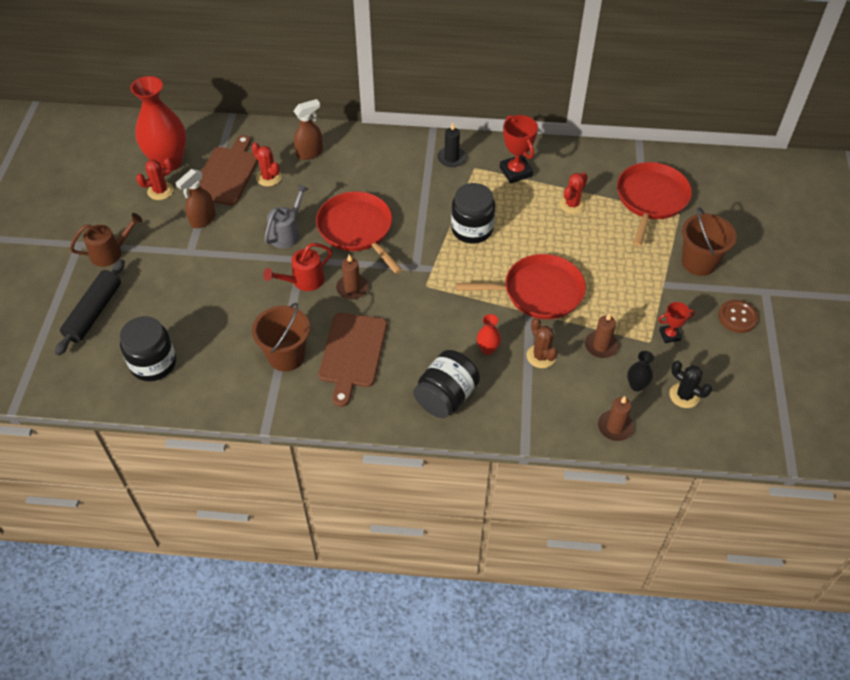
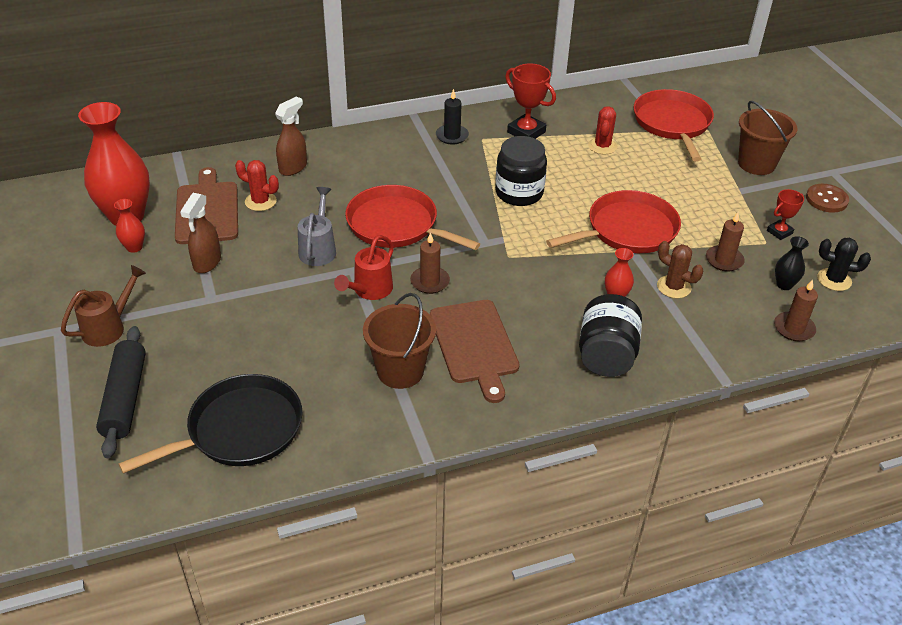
camera: 25 degrees left, 10 degrees down
black jar [120,316,176,381] -> black pan [119,374,302,474]
red cactus [136,158,174,200] -> red vase [114,199,145,253]

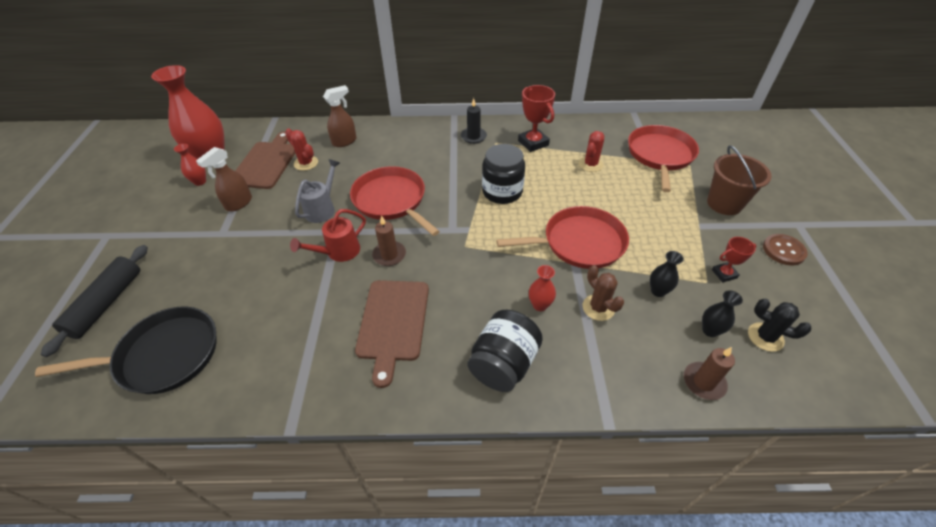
camera: 20 degrees right, 5 degrees up
brown watering can [61,265,146,347] -> none
brown bucket [363,293,436,389] -> none
brown candle [706,212,745,271] -> black vase [650,251,684,297]

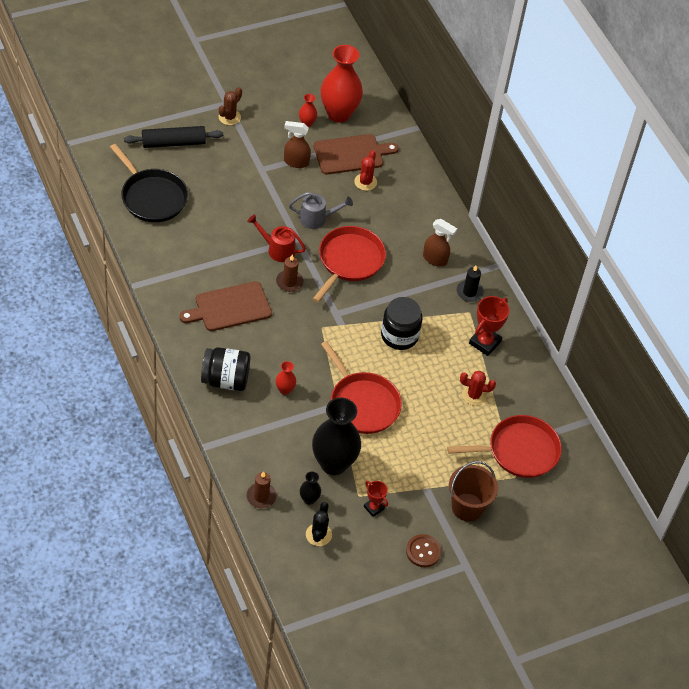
camera: 60 degrees right, 5 degrees up
brown spray bottle [323,85,356,147] -> brown spray bottle moved to [423,219,457,267]
brown cactus [583,265,624,321] -> brown cactus moved to [219,87,242,125]
black vase [650,251,684,297] -> black vase [312,398,361,475], size x2.28

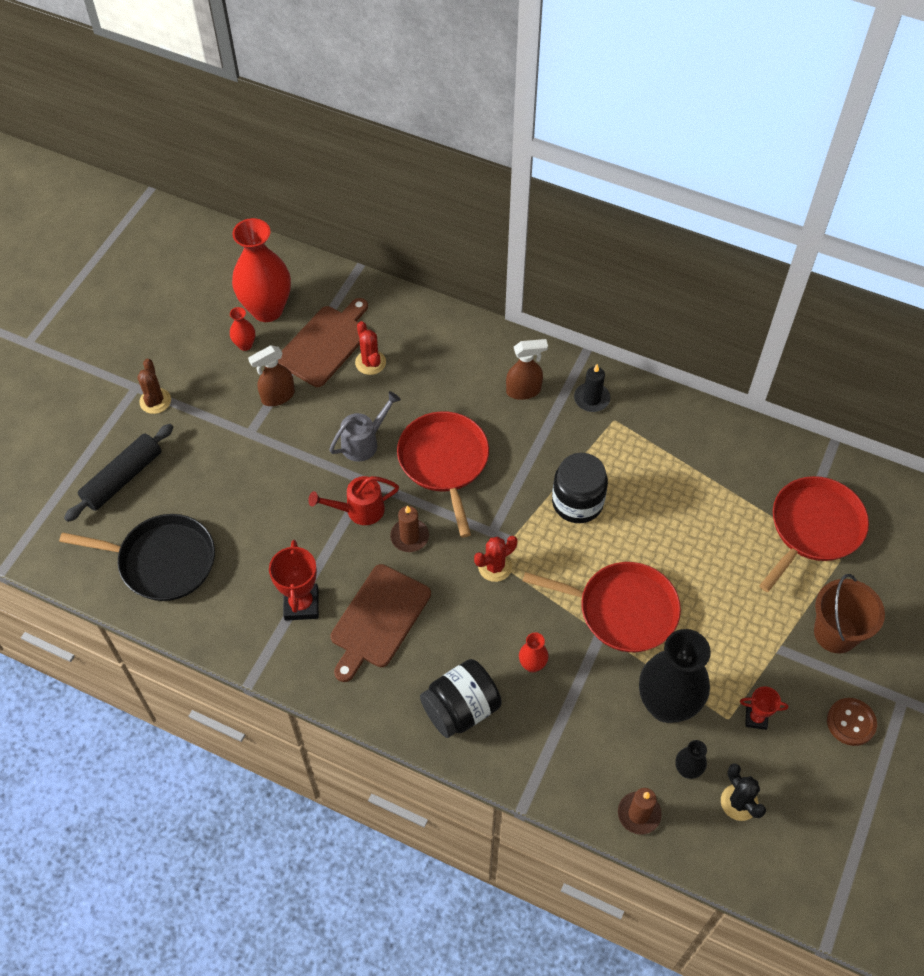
camera: 35 degrees left, 5 degrees up
red cactus [460,371,496,406] -> red cactus moved to [474,536,517,582]
red trophy [469,296,510,356] -> red trophy moved to [269,540,319,621]

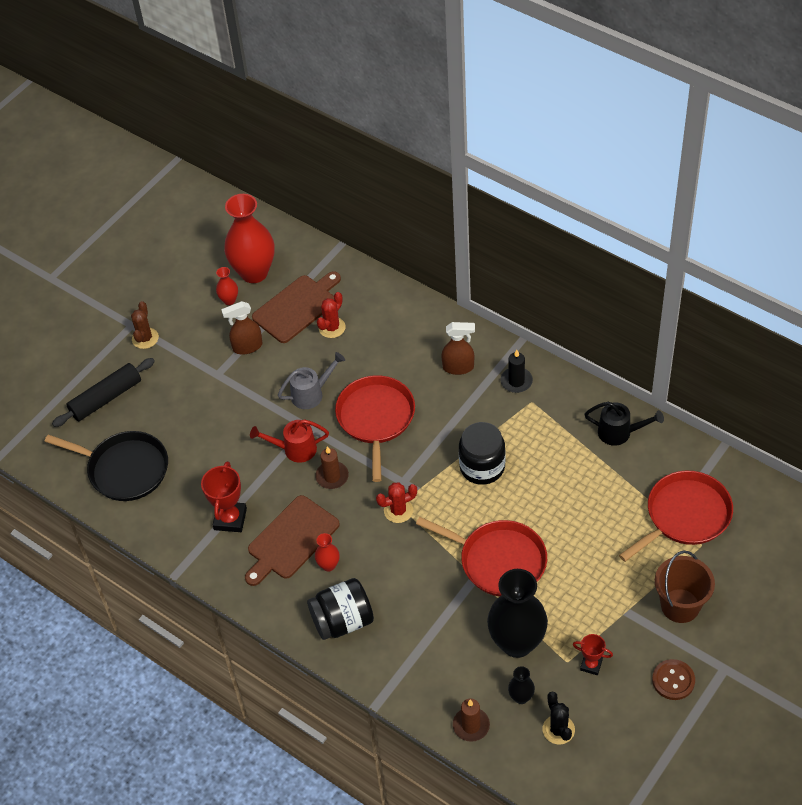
camera: 15 degrees right, 5 degrees down
red cactus [355,321,386,375] -> red cactus turned 45 degrees clockwise [317,292,346,338]
red vase [519,632,549,673] -> red vase moved to [315,533,340,571]
none -> black watering can [584,402,664,446]

